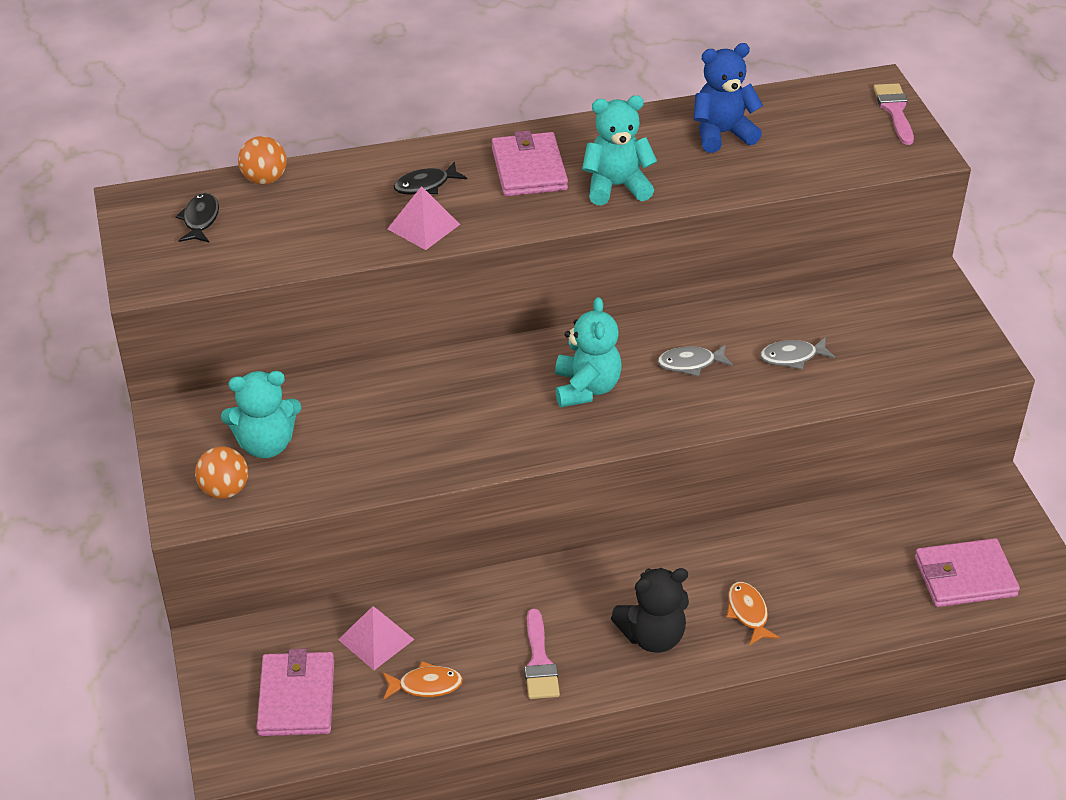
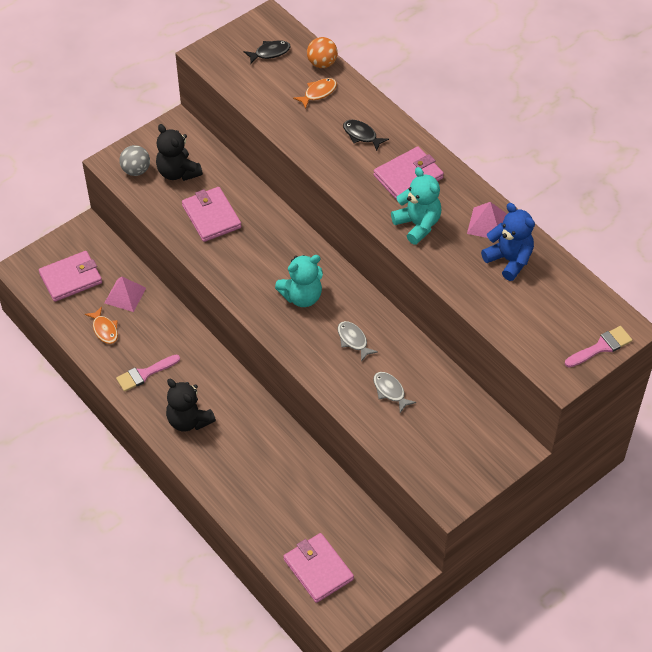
camera: 65 degrees right, 10 degrees up
orange ball [195,446,248,499] -> grey ball [119,145,150,176]
turquoise teddy bear [221,371,301,458] -> black teddy bear [156,124,203,181]
pink pyramid [388,186,460,250] -> pink pyramid moved to [467,202,507,240]
orange fish [726,582,780,645] -> orange fish moved to [293,78,337,109]
none -> pink wallet [182,187,241,242]

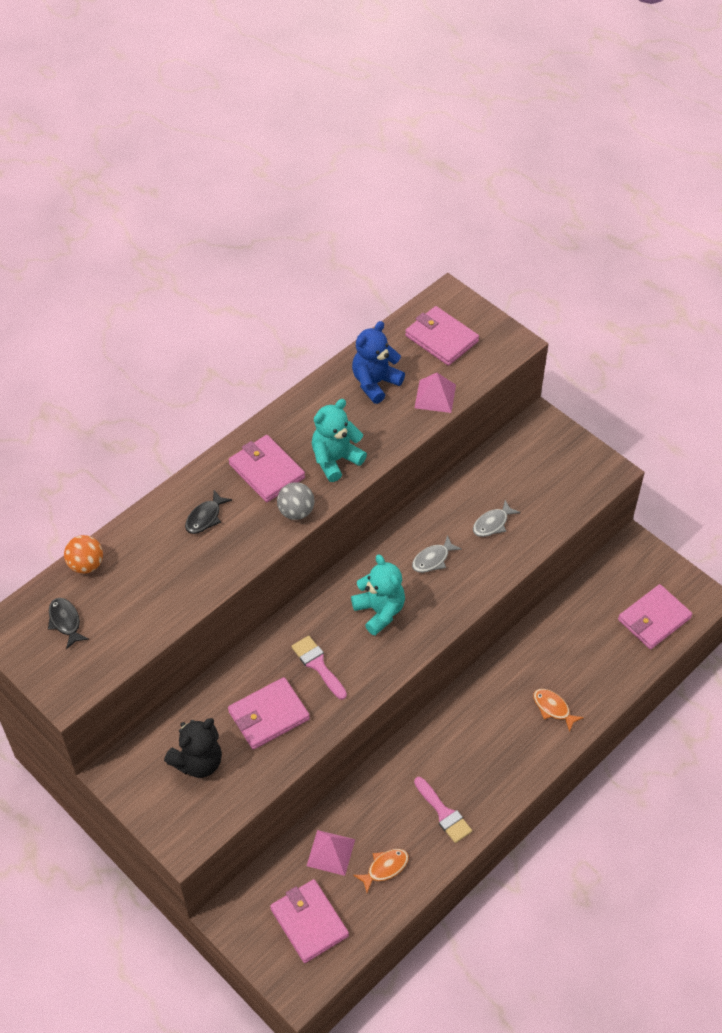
camera: 95 degrees left, 0 degrees up
grey ball [119,145,150,176] -> grey ball moved to [277,482,315,520]
black teddy bear [166,379,216,432] -> none
orange fish [293,78,337,109] -> orange fish moved to [533,689,584,732]
pink pyramid [467,202,507,240] -> pink pyramid moved to [415,373,456,413]
pink brush [565,326,632,368] -> pink brush moved to [291,636,347,700]
none -> pink wallet [405,306,479,366]

